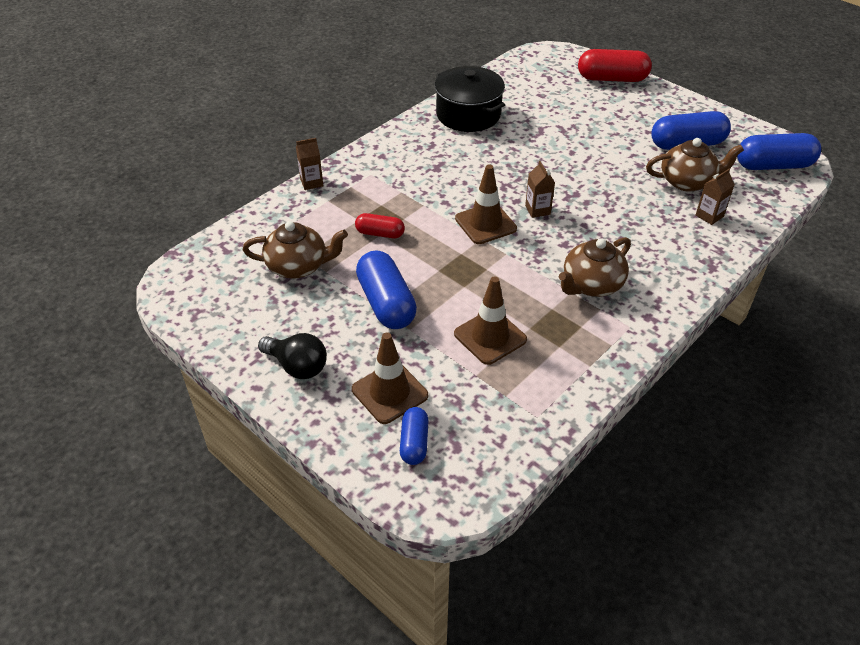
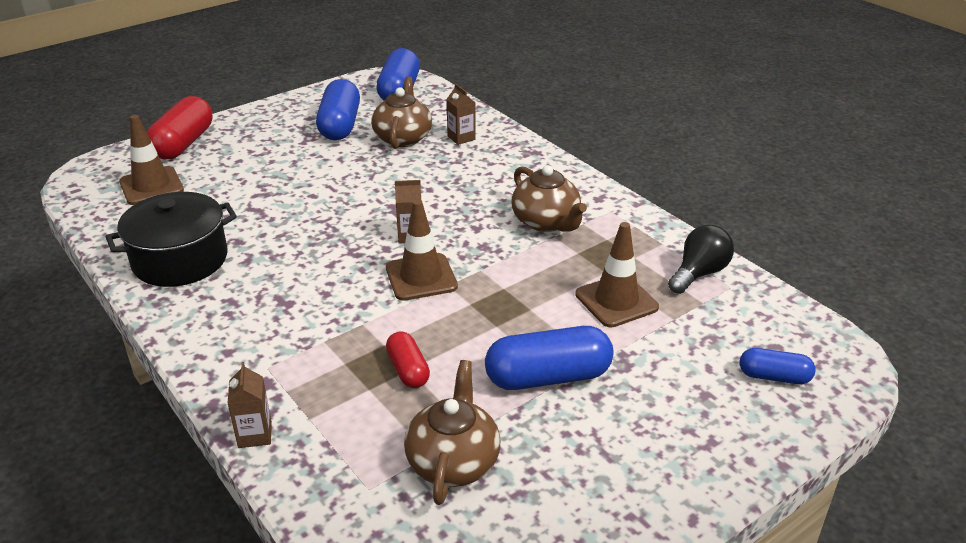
camera: 80 degrees left, 10 degrees down
black light bulb [258,333,327,379] -> black light bulb moved to [668,225,734,294]
brown traffic cone [352,332,428,424] -> brown traffic cone moved to [119,115,184,205]
red capsule [355,213,405,238] -> red capsule turned 45 degrees counterclockwise [386,331,430,388]

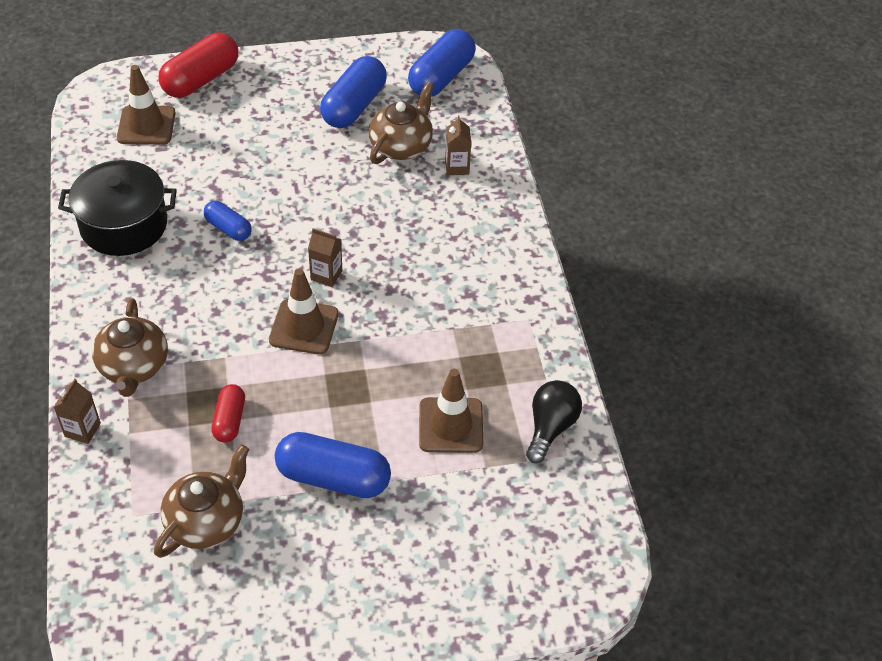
camera: 25 degrees right, 15 degrees up
brown teapot [512,165,587,232] -> brown teapot moved to [92,298,168,397]
black light bulb [668,225,734,294] -> black light bulb turned 45 degrees counterclockwise [526,380,582,463]
blue capsule [740,348,816,384] -> blue capsule moved to [204,201,252,241]

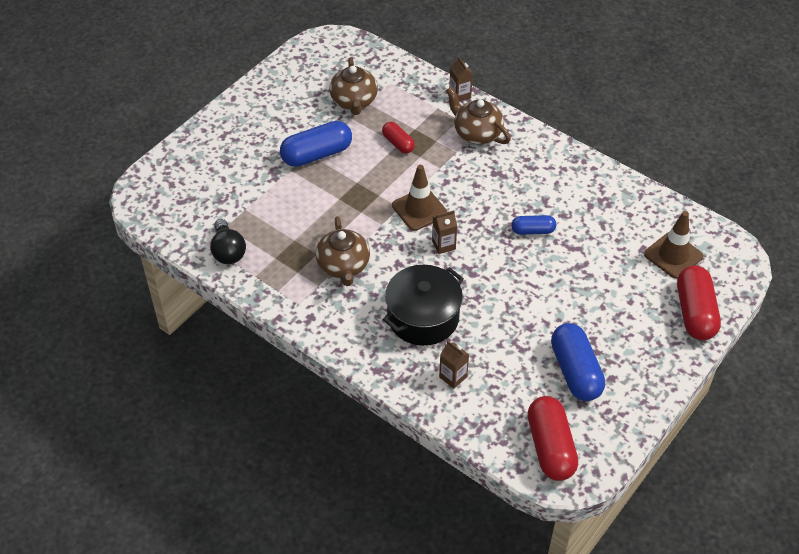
camera: 140 degrees right, 0 degrees up
black pot [58,160,177,256] -> black pot moved to [383,265,464,346]
brown teapot [369,82,434,164] -> brown teapot moved to [316,216,370,286]
blue capsule [408,29,476,97] -> red capsule [528,396,578,481]
brown traffic cone [419,369,483,453] -> none

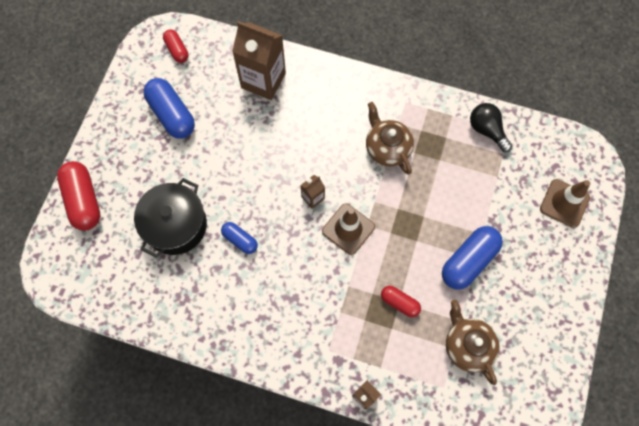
camera: 160 degrees right, 20 degrees up
black pot [383,265,464,346] -> black pot moved to [134,178,207,258]
brown carton [439,341,469,389] -> brown carton [232,21,286,100], size x2.15
brown teapot [446,87,511,144] -> none
blue capsule [511,215,556,235] -> blue capsule turned 60 degrees clockwise [221,222,258,254]
red capsule [528,396,578,481] -> red capsule [163,30,188,63], size x0.56
brown traffic cone [644,211,703,279] -> brown traffic cone moved to [540,179,590,228]

